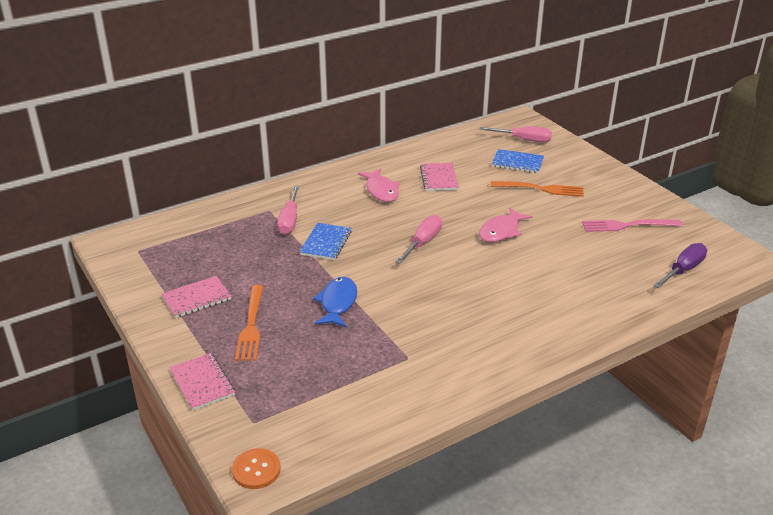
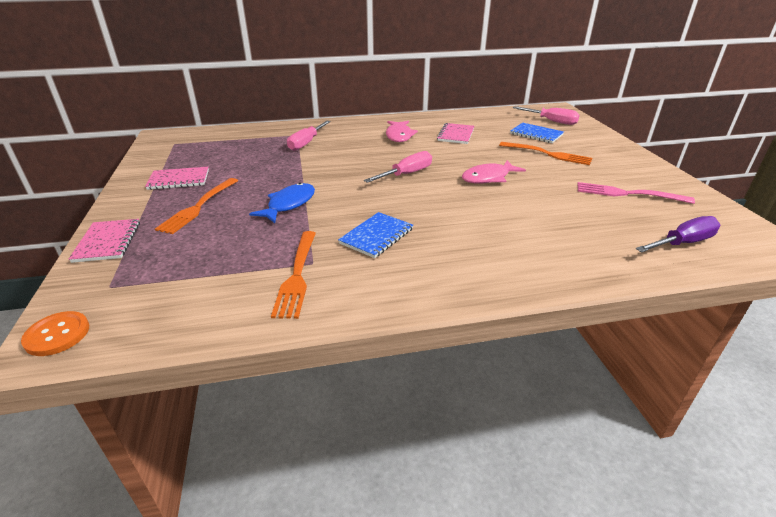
camera: 20 degrees right, 0 degrees up
blue notebook [299,223,352,260] -> blue notebook moved to [338,212,413,258]
none -> orange fork [271,231,316,319]

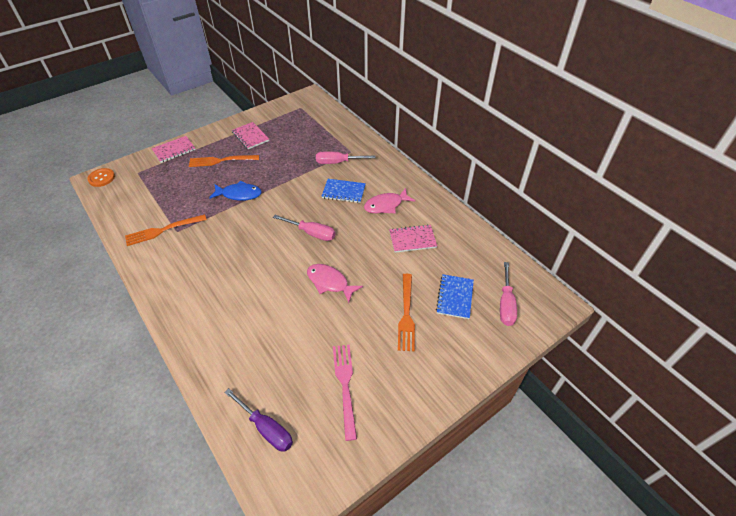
camera: 65 degrees right, 15 degrees up
blue notebook [338,212,413,258] -> blue notebook moved to [322,179,366,203]

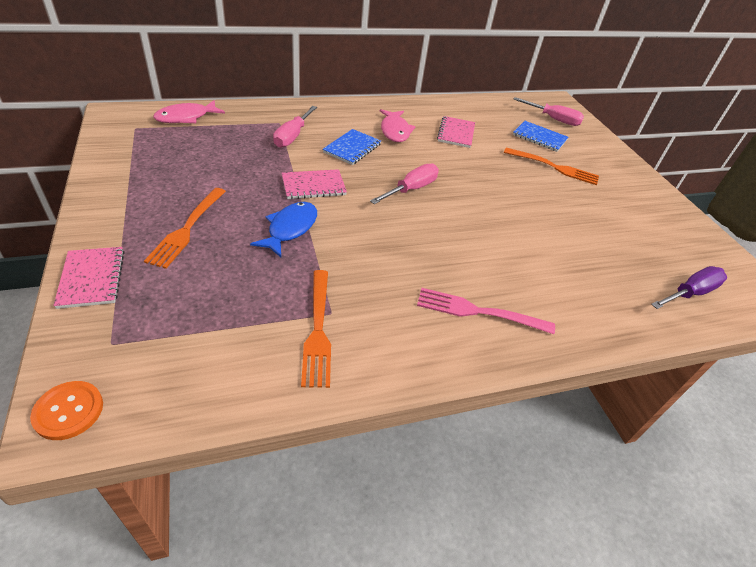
camera: 75 degrees left, 5 degrees down
pink notebook [232,122,269,149] -> pink notebook moved to [282,169,347,199]
pink fish [307,264,363,303] -> pink fish moved to [153,100,225,123]
pink fork [333,345,357,441] -> pink fork moved to [417,288,555,334]

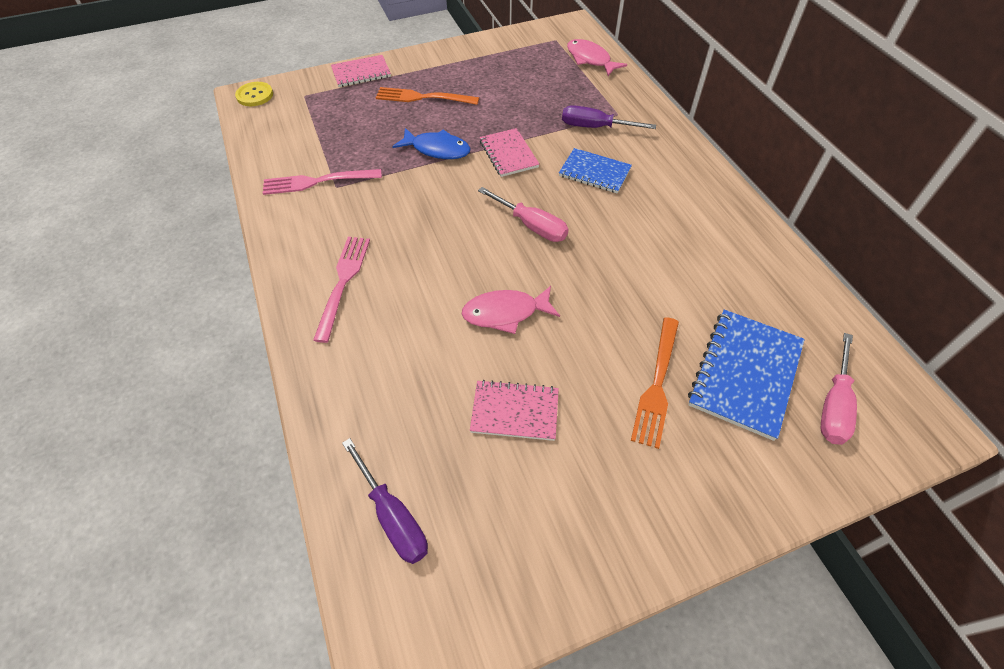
camera: 90 degrees right, 10 degrees up
orange button [30,381,103,440] -> yellow button [235,82,273,106]
pink screwdriver [273,106,317,148] -> purple screwdriver [562,105,656,129]
orange fork [301,270,331,388] -> pink fork [263,169,382,195]
pink fish [380,109,415,142] -> pink fish moved to [462,286,560,334]
pink notebook [437,116,475,148] -> pink notebook moved to [470,380,559,441]
blue notebook [513,121,568,152] -> blue notebook [688,310,805,441], size x1.55

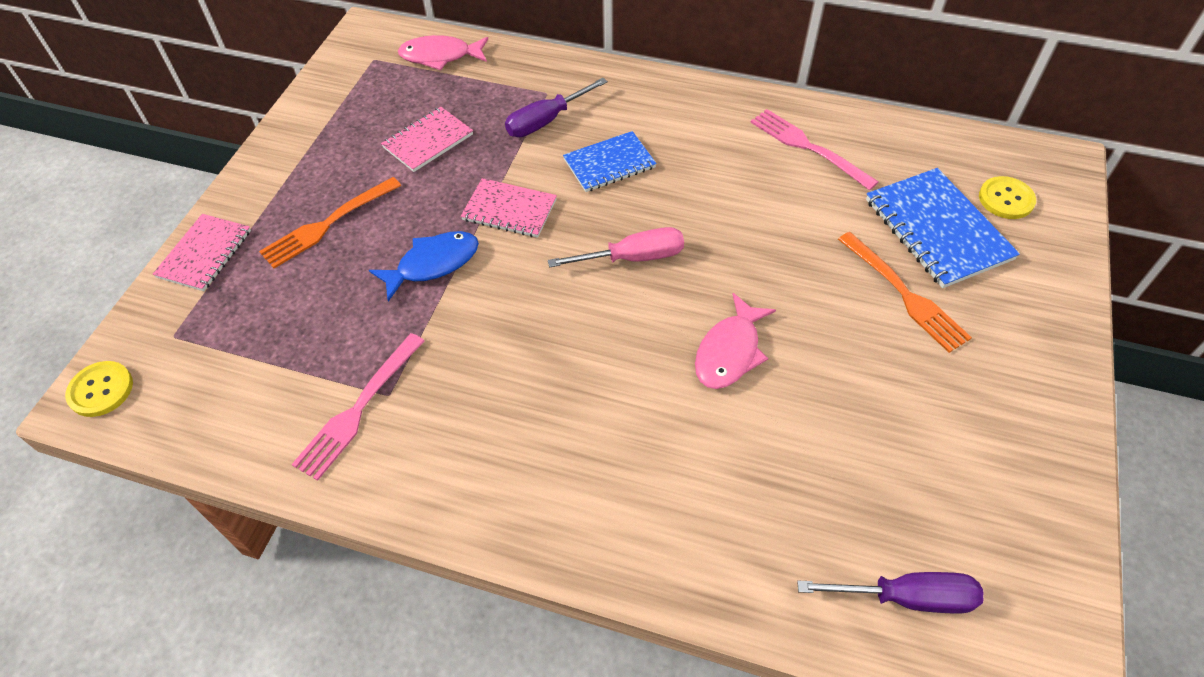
camera: 50 degrees left, 0 degrees up
pink fork [313,237,370,343] -> pink fork moved to [750,109,878,191]
pink notebook [470,380,559,441] -> pink notebook moved to [381,107,473,172]
pink screwdriver [821,333,857,445] -> yellow button [979,176,1036,219]

